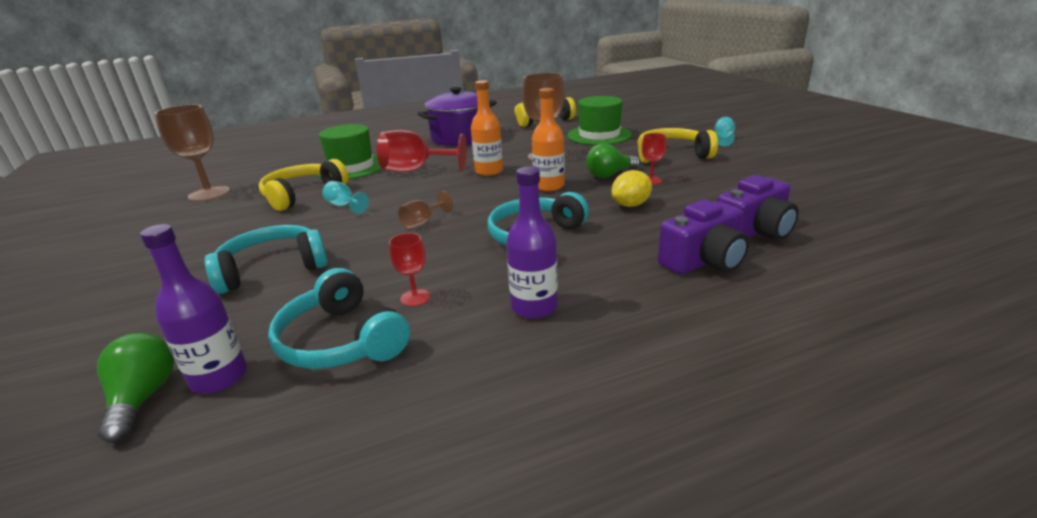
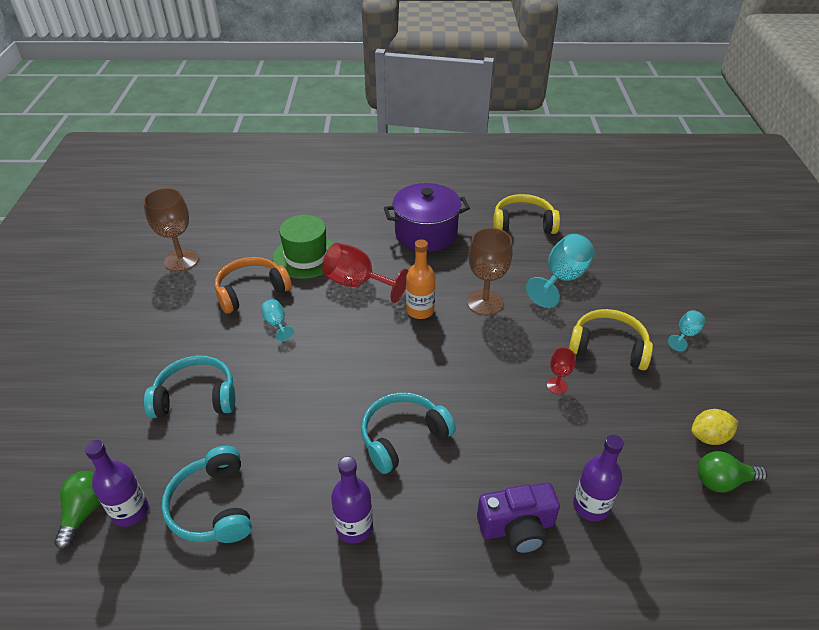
camera: 20 degrees right, 15 degrees up
yellow headphones [259,159,349,211] -> orange headphones [215,257,292,314]
red goblet [389,233,430,306] -> none
brown goblet [398,191,453,229] -> none
orange bottle [532,88,565,191] -> none
green hat [567,96,632,145] -> turquoise goblet [526,234,595,308]
green light bulb [586,143,640,178] -> green light bulb moved to [698,451,767,492]
yellow lemon [612,170,652,207] -> yellow lemon moved to [691,409,738,445]
purple camera [717,175,799,241] -> purple bottle [573,435,624,522]

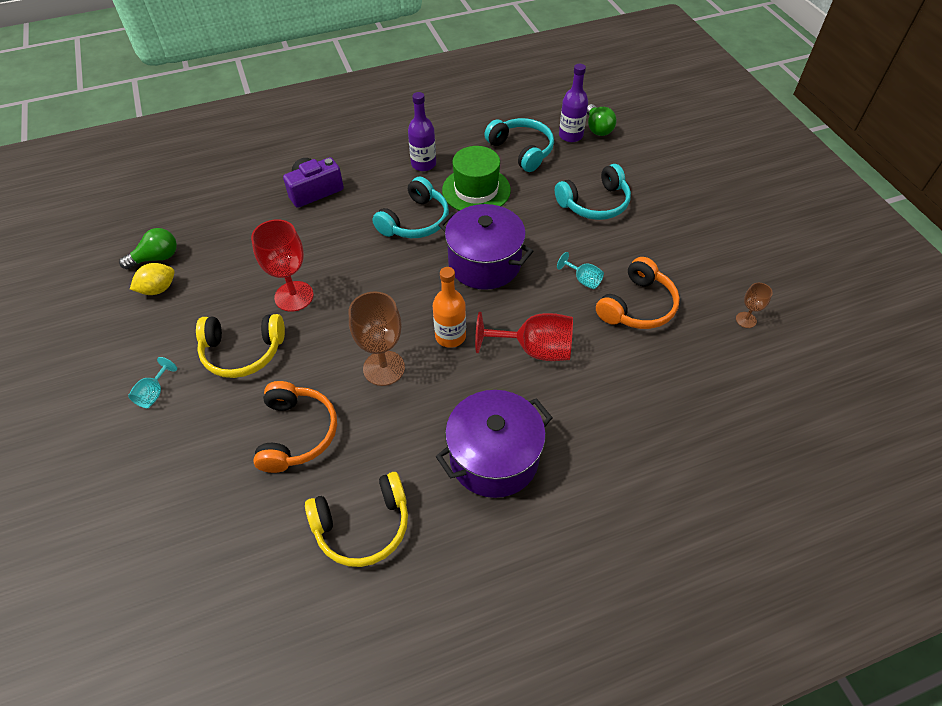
camera: 160 degrees right, 10 degrees up
brown goblet [143,188,199,271] -> brown goblet [736,283,773,328], size x0.51
green hat [272,215,334,279] -> green hat moved to [442,146,511,211]
turquoise goblet [526,234,595,308] -> orange headphones [253,381,337,473]
red goblet [547,348,576,394] -> red goblet [251,219,314,312], size x1.97
purple bottle [573,435,624,522] -> none
none -> purple pot [439,204,533,290]

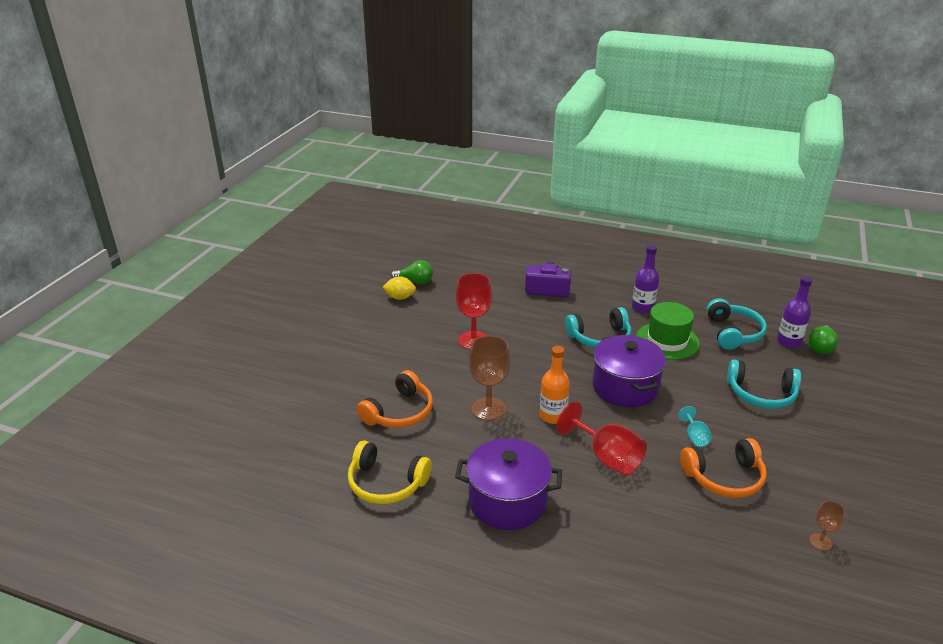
camera: 40 degrees right, 20 degrees down
turquoise goblet [128,357,177,408] -> none
yellow headphones [196,314,285,378] -> none

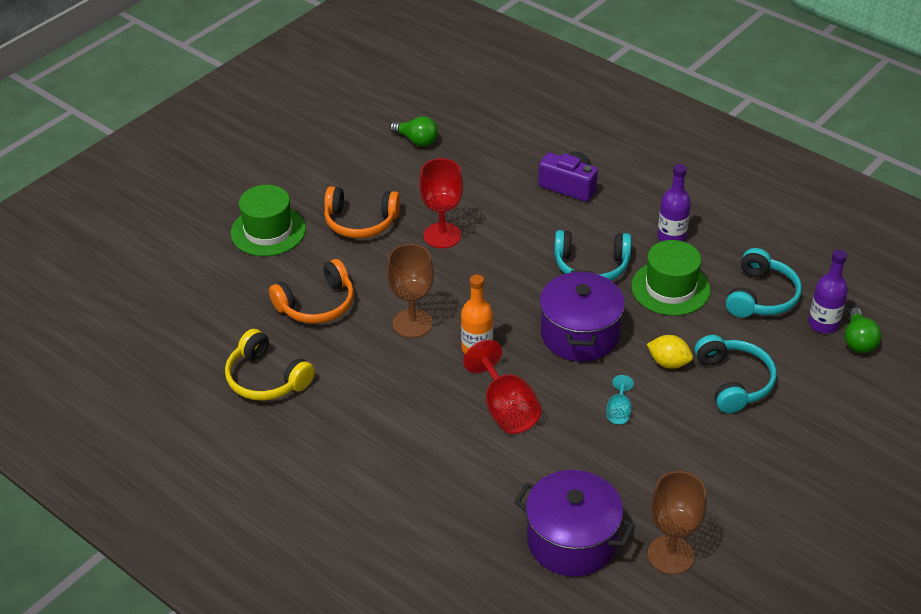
camera: 20 degrees right, 10 degrees up
yellow lemon [383,276,416,300] -> yellow lemon moved to [647,335,693,369]
purple pot [455,438,562,530] -> purple pot moved to [514,470,635,576]
orange headphones [680,438,767,498] -> orange headphones moved to [324,186,400,238]
turquoise headphones [727,360,801,409] -> turquoise headphones turned 135 degrees counterclockwise [695,335,777,413]
green light bulb [808,326,838,354] -> green light bulb turned 45 degrees counterclockwise [845,308,881,353]
brown goblet [809,501,845,551] -> brown goblet [648,471,707,574], size x1.97
none -> green hat [231,185,306,256]

